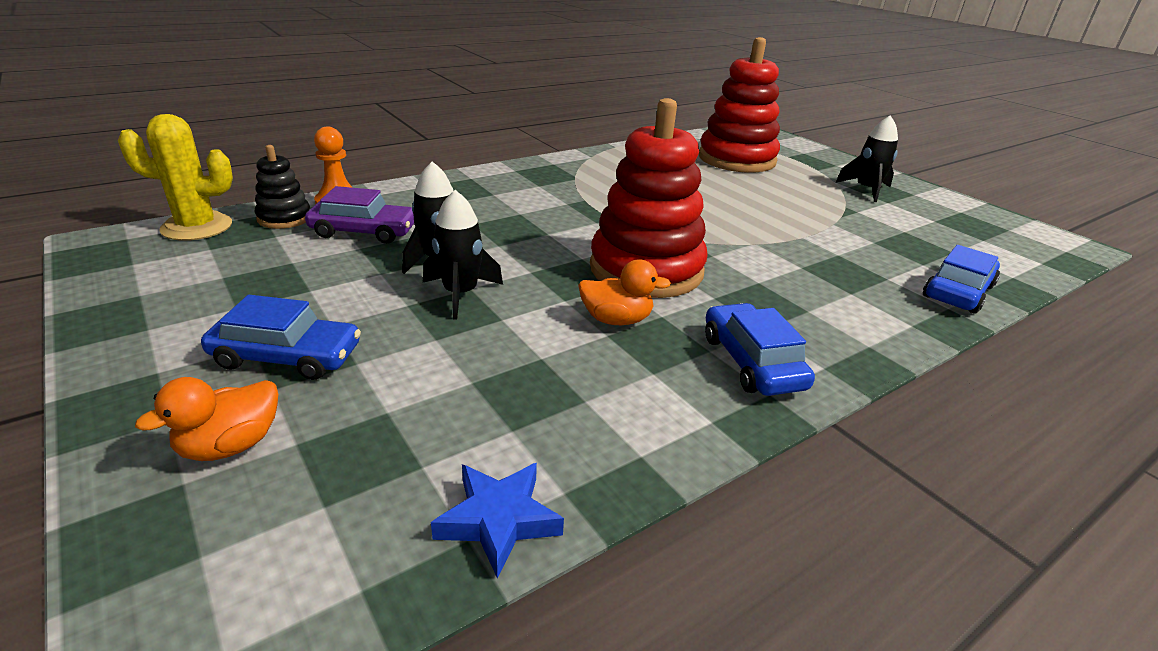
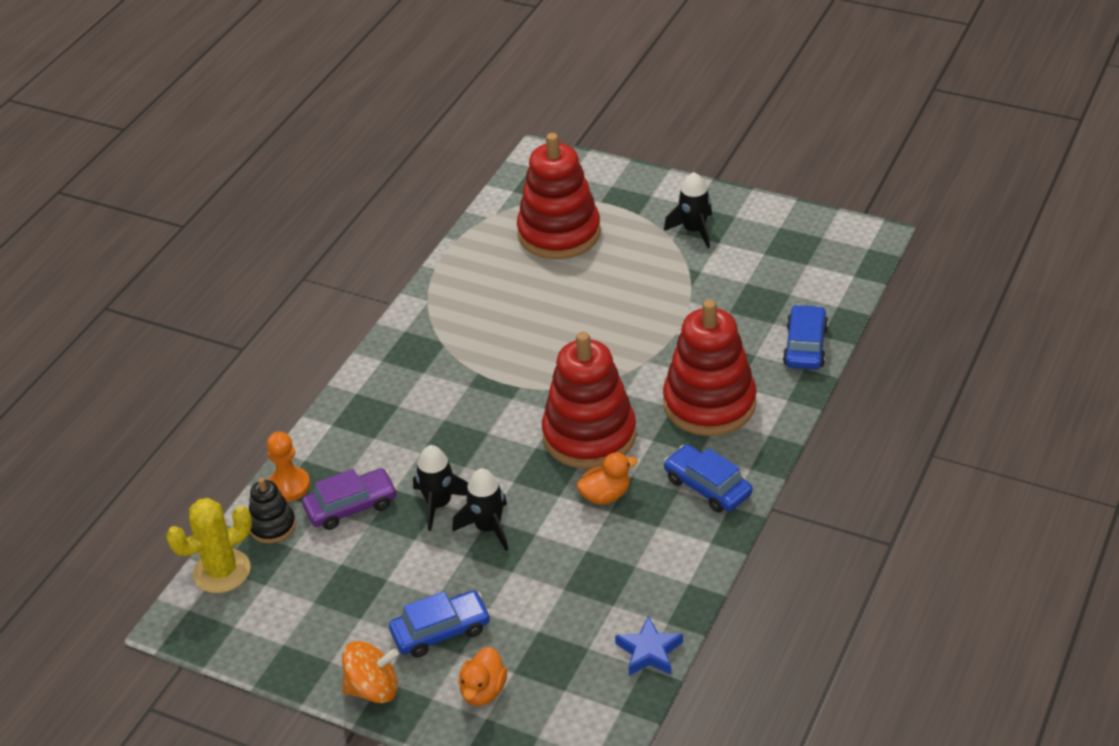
camera: 25 degrees left, 10 degrees up
none -> orange spinning top [342,641,399,703]
none -> red stacking toy [663,299,757,436]

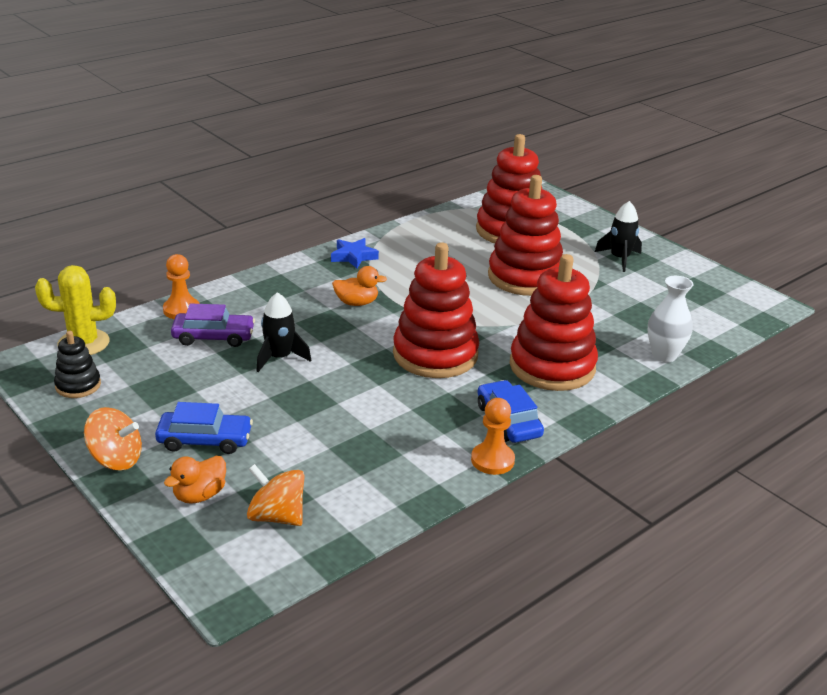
camera: 20 degrees right, 10 degrees down
black stacking toy [249,478,296,543] -> black stacking toy moved to [54,331,101,398]
black rocket [452,468,508,551] -> none
orange duck [577,452,638,505] -> orange duck moved to [332,266,387,306]
blue star [615,616,683,676] -> blue star moved to [331,238,379,269]
blue car [783,304,828,370] -> white vase [648,276,694,362]
none -> orange spinning top [247,464,305,526]
none -> orange pawn [471,398,515,475]
none -> red stacking toy [488,175,563,296]

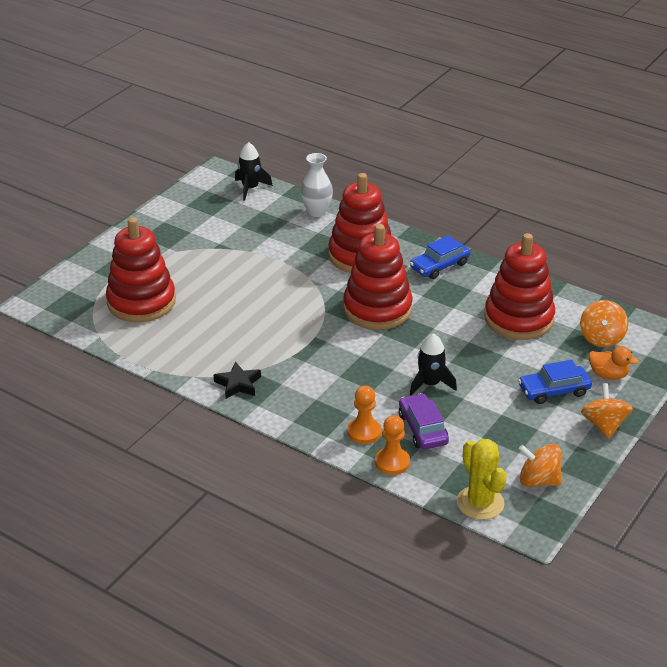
camera: 105 degrees left, 5 degrees up
black stacking toy [54,331,101,398] -> orange spinning top [519,444,562,487]
blue car [155,402,253,454] -> blue car turned 90 degrees counterclockwise [518,360,592,404]
blue star [331,238,379,269] -> black star [214,362,261,399]
orange duck [332,266,387,306] -> none
orange pawn [471,398,515,475] -> orange pawn moved to [347,385,382,444]
red stacking toy [488,175,563,296] -> red stacking toy moved to [484,233,555,340]
black rocket [595,201,642,272] -> black rocket moved to [235,142,273,201]

